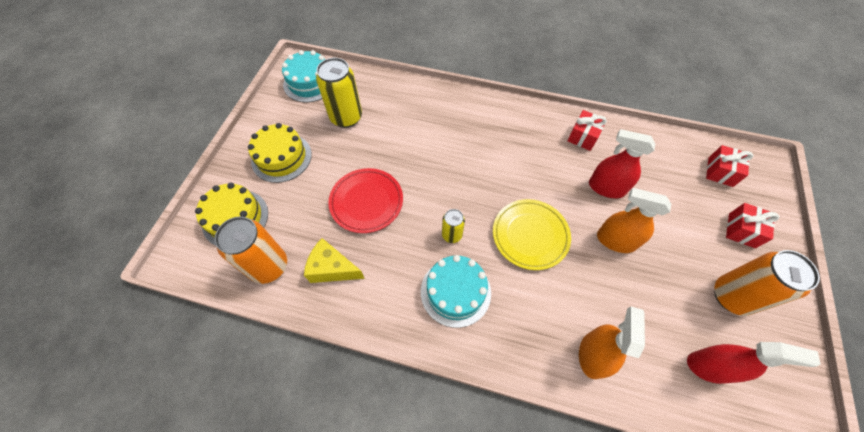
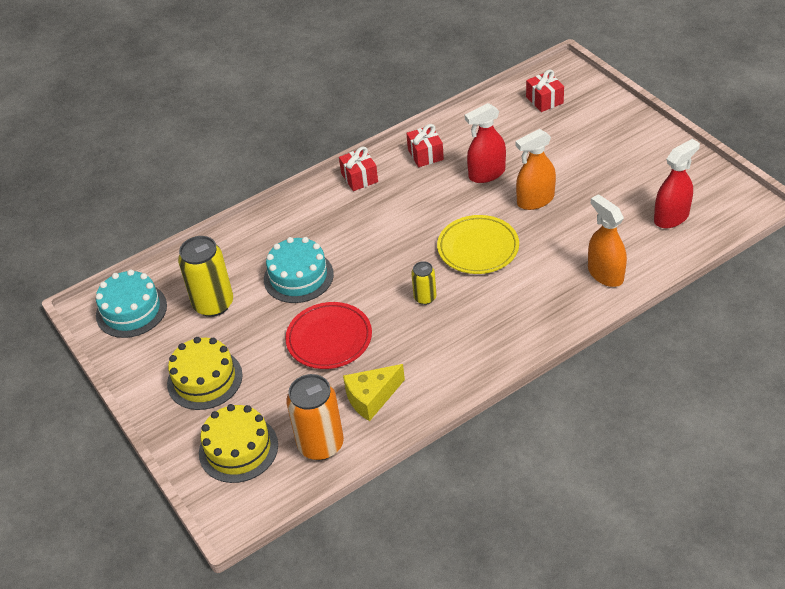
camera: 45 degrees left, 15 degrees down
turquoise cake [421,255,491,328] -> turquoise cake moved to [264,237,334,303]
orange can [714,250,820,316] -> none
red gift [726,203,779,248] -> red gift moved to [339,147,378,191]

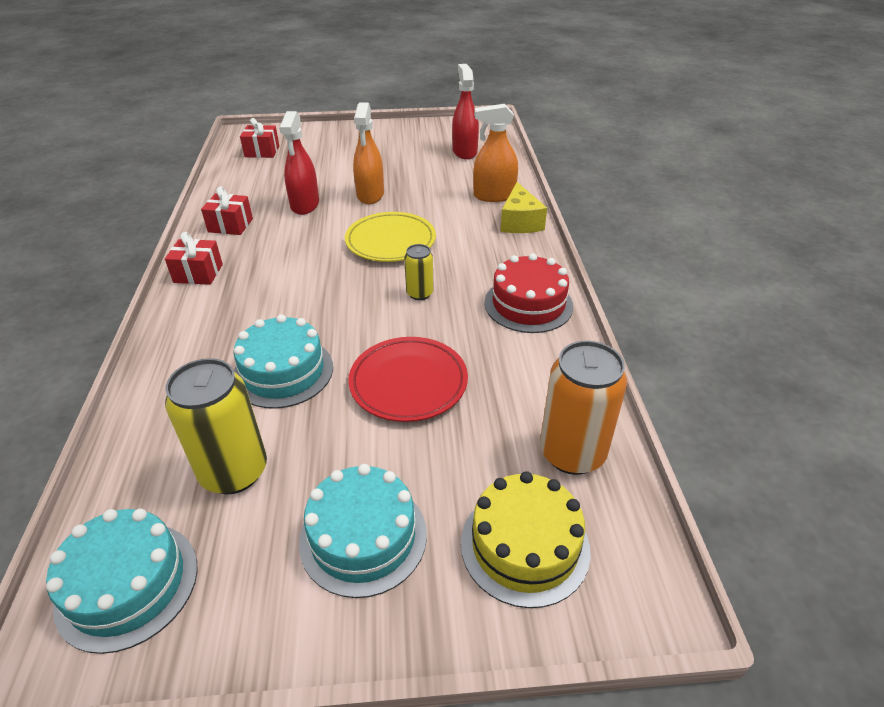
camera: 65 degrees left, 5 degrees down
yellow cake [167,337,243,410] -> turquoise cake [299,464,427,598]
yellow cheese [343,364,405,421] -> yellow cheese moved to [500,182,547,233]
none -> red cake [485,253,573,333]

